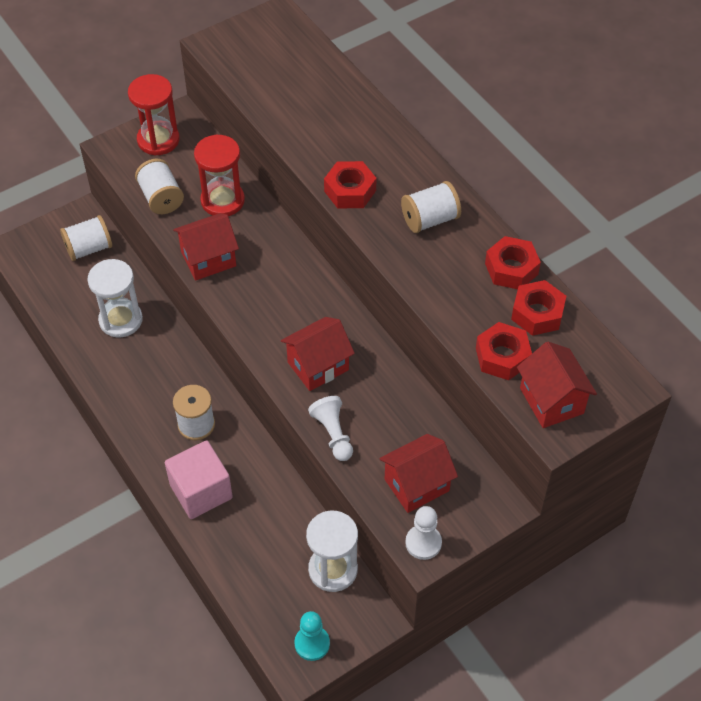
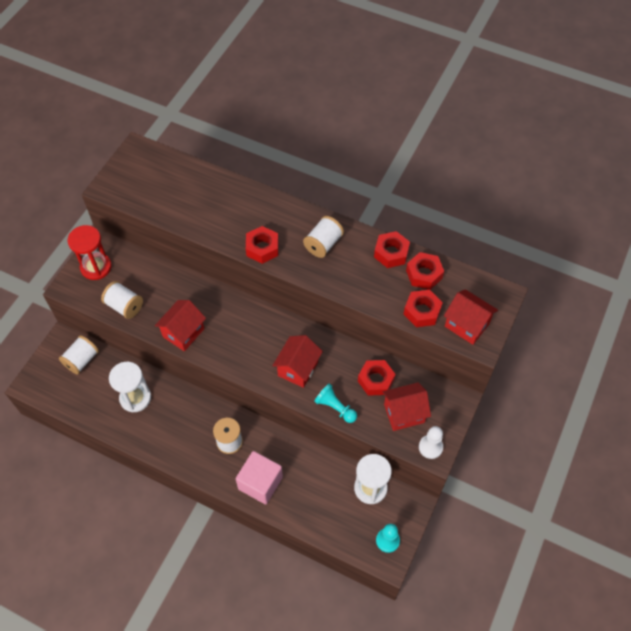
camera: 30 degrees left, 5 degrees up
red hourglass [194,134,245,216] -> none
white pawn [308,396,353,461] -> turquoise pawn [314,383,357,423]
red house [379,434,458,513] -> red house turned 45 degrees clockwise [382,382,431,431]
none -> red nut [358,360,395,396]

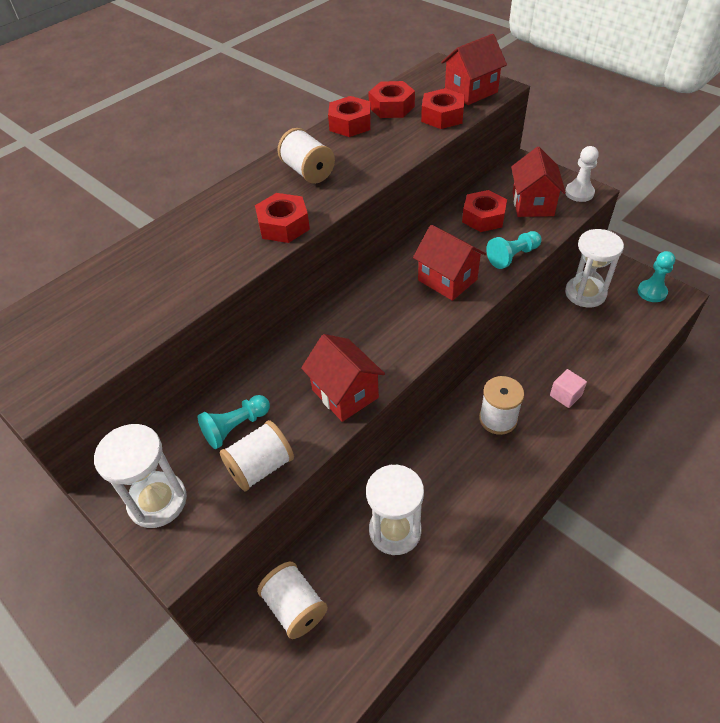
camera: 70 degrees left, 10 degrees down
red hourglass [67,225,112,280] -> white hourglass [94,424,187,528]
pink cube [236,451,283,504] -> pink cube [550,369,587,408], size x0.51
none -> turquoise pawn [198,395,270,449]

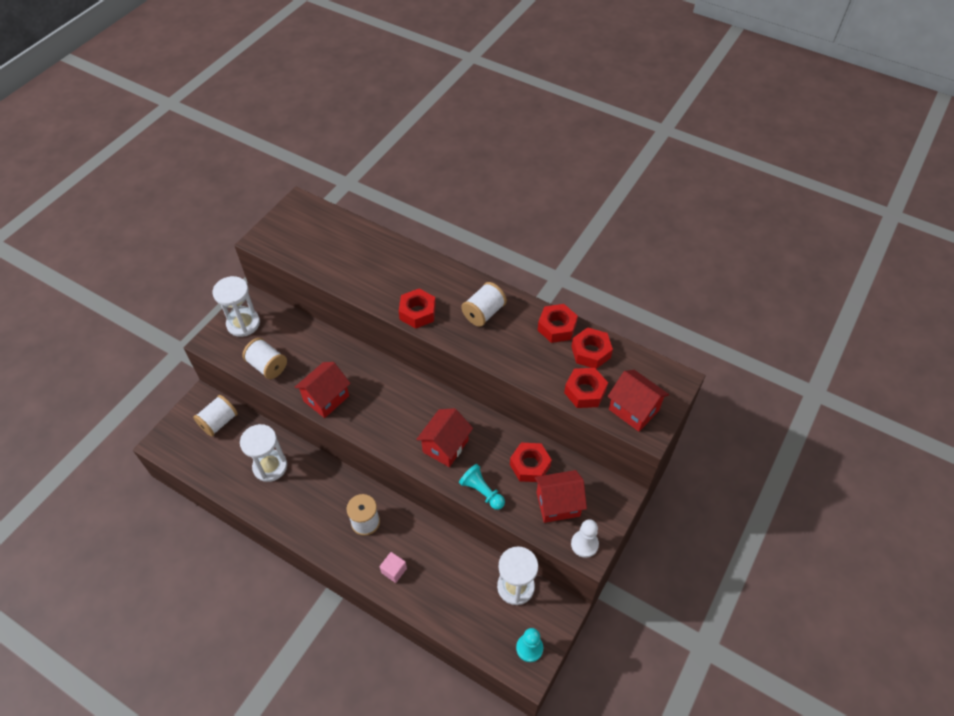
camera: 75 degrees right, 5 degrees up
turquoise pawn [198,395,270,449] -> none

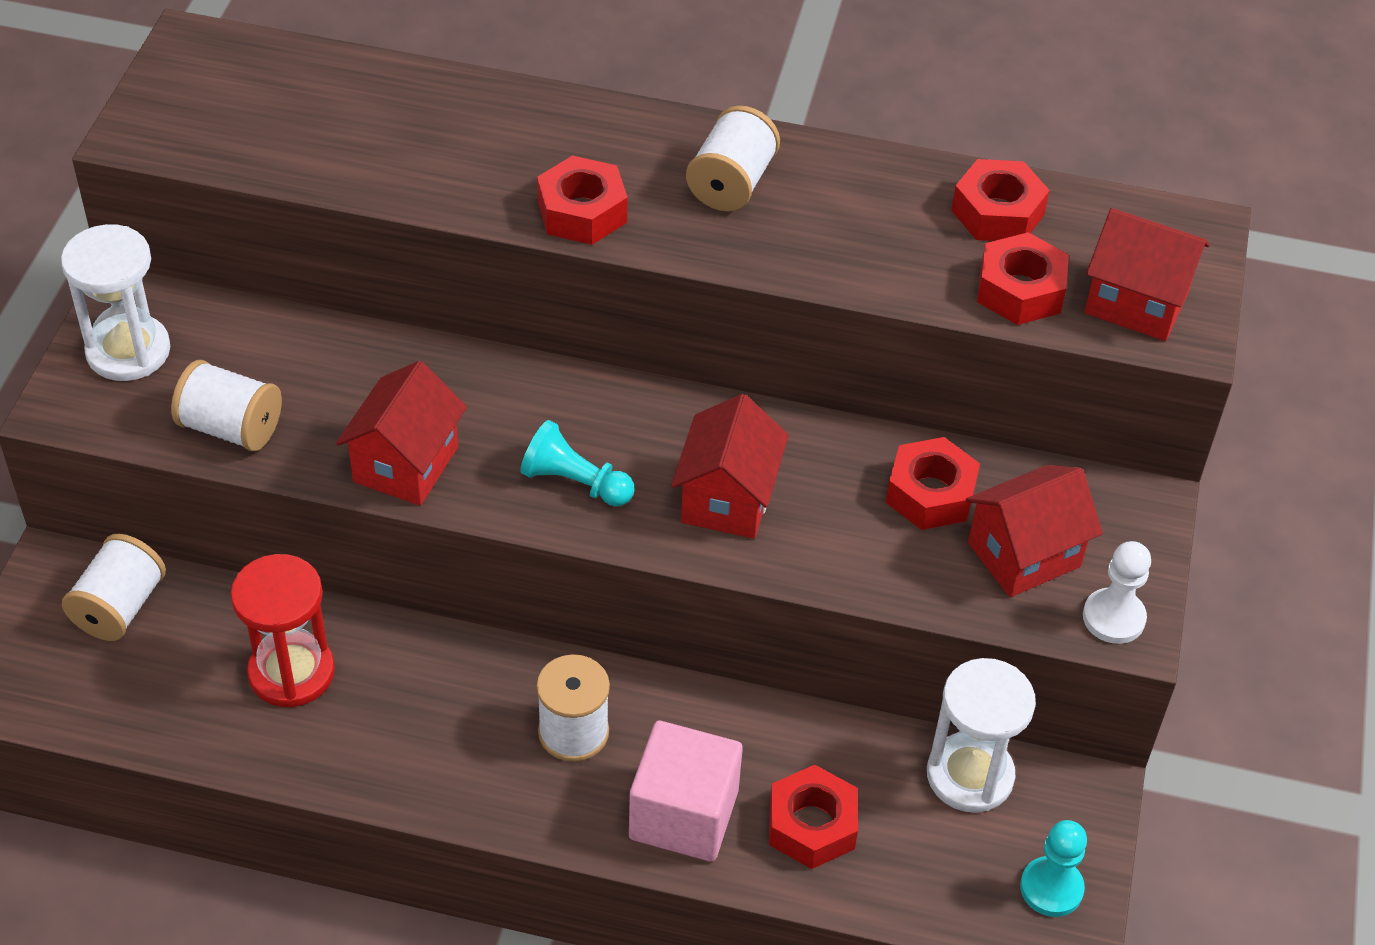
camera: 20 degrees left, 5 degrees down
white hourglass [240,424,287,482] -> red hourglass [231,554,335,708]
pink cube [380,552,407,583] -> pink cube [629,721,743,862], size x1.97
turquoise pawn [459,464,505,510] -> turquoise pawn moved to [520,420,635,507]
red nut [538,304,578,343] -> red nut moved to [769,765,858,869]

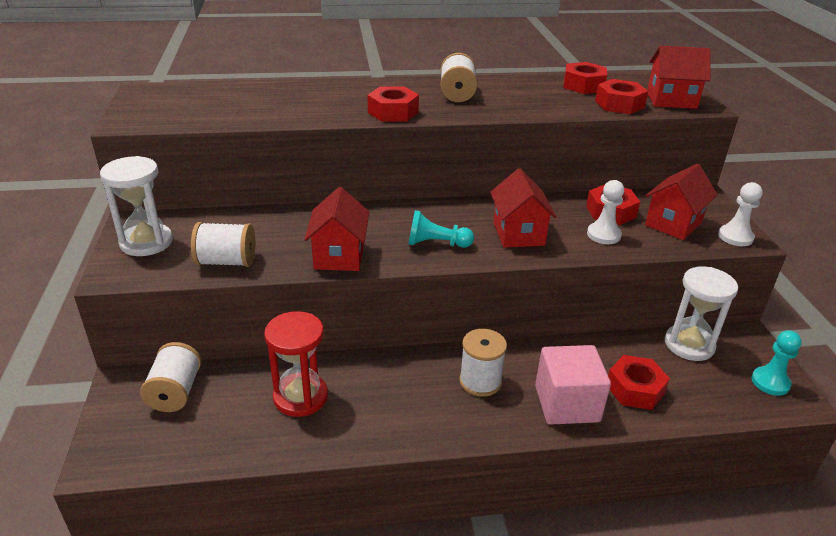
camera: 20 degrees left, 15 degrees down
none -> white pawn [587,180,624,244]

